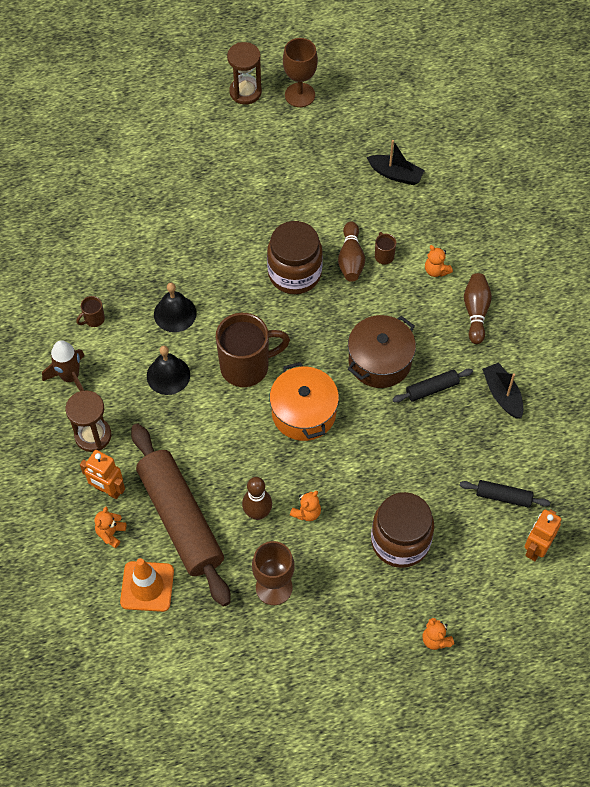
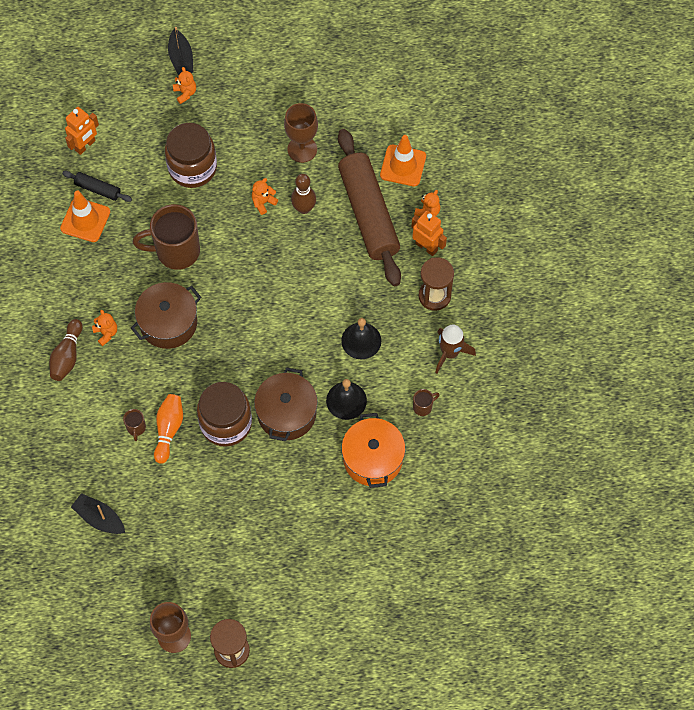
camera: 170 degrees left, 5 degrees up
brown mug [216,313,290,387] -> brown mug moved to [133,204,200,270]
orange pot [270,362,339,441] -> orange pot moved to [341,413,406,488]
brown bowling pin [338,221,365,282] -> orange bowling pin [154,394,183,464]
black rolling pin [392,369,473,403] -> none
orange teddy bear [425,245,453,277] -> orange teddy bear moved to [92,310,117,346]
black boat [482,362,523,419] -> black boat moved to [168,27,193,76]
none -> orange traffic cone [60,191,110,242]
none -> brown pot [254,367,318,441]

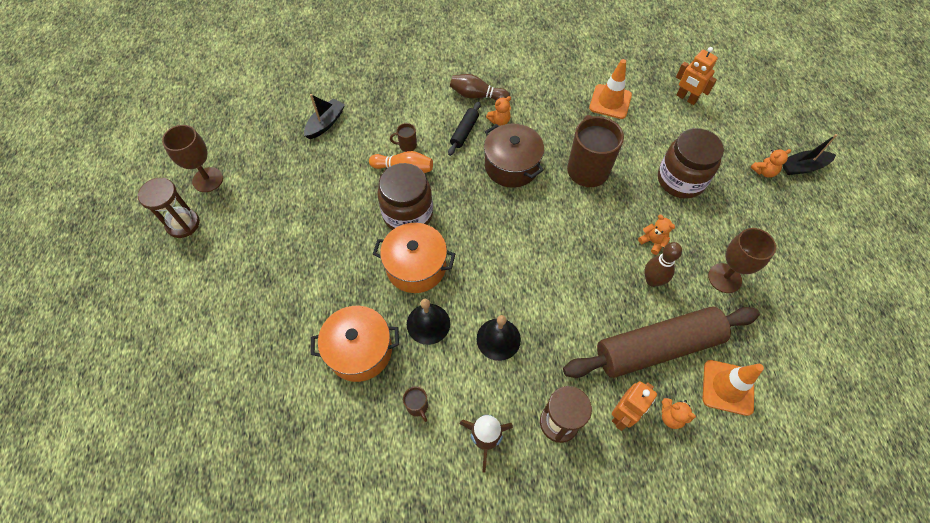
camera: 90 degrees right, 5 degrees down
black rolling pin [62,171,132,202] -> black rolling pin moved to [448,102,480,156]
brown pot [254,367,318,441] -> orange pot [373,223,455,293]

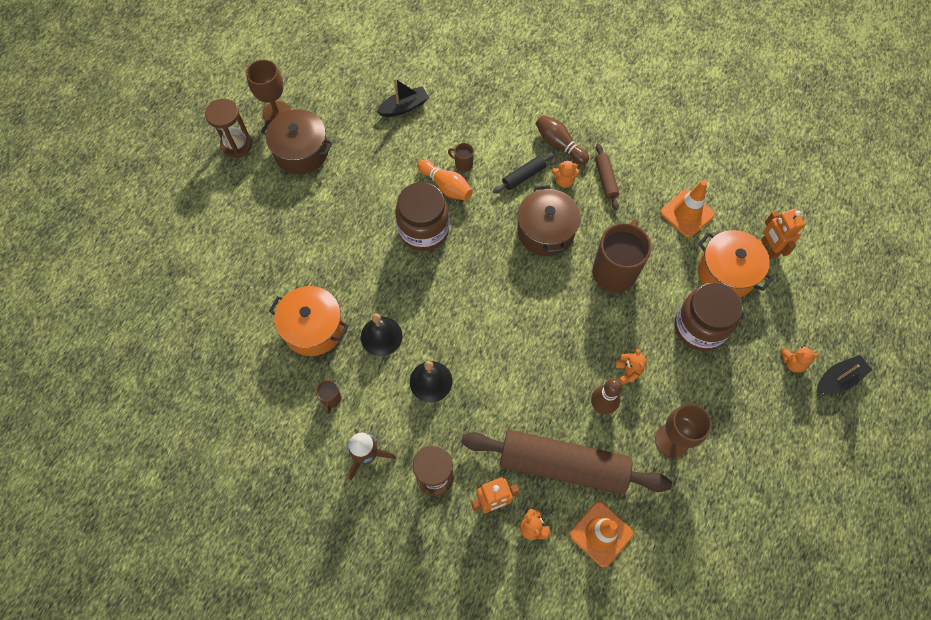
camera: 30 degrees right, 5 degrees up
orange pot [373,223,455,293] -> orange pot moved to [698,230,773,297]
black boat [783,134,837,175] -> black boat turned 135 degrees clockwise [816,355,872,394]
none -> brown pot [261,109,333,174]
none -> brown rolling pin [595,144,619,210]

